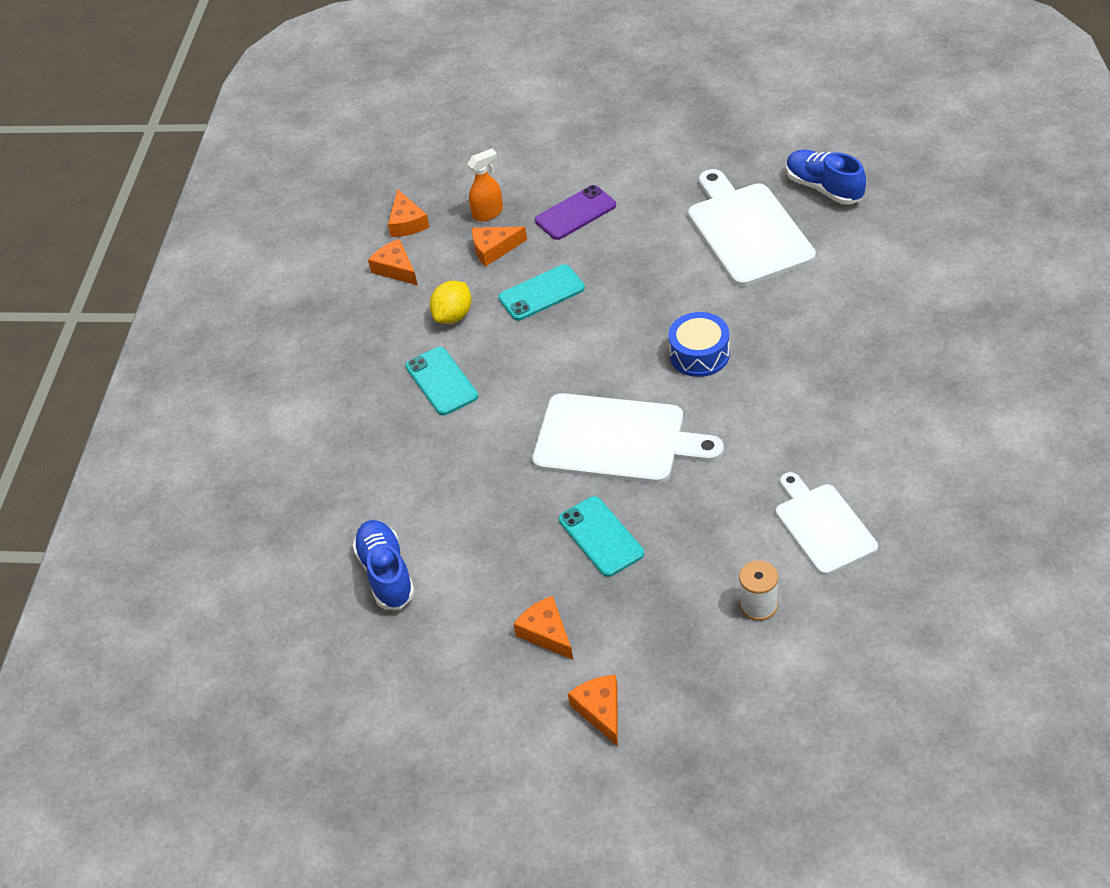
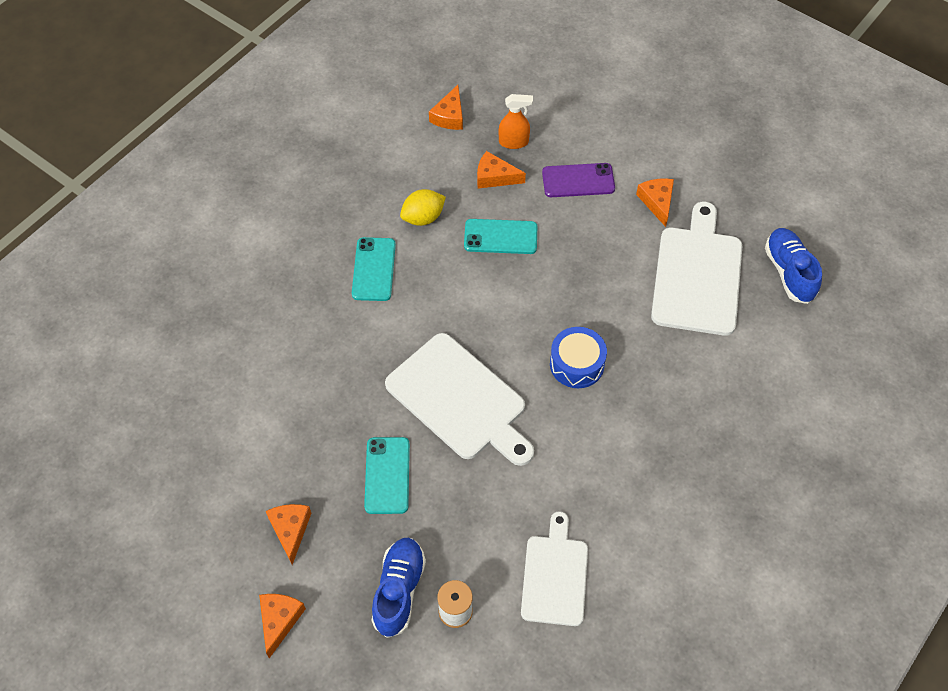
camera: 25 degrees right, 10 degrees up
blue shoe [352,520,415,609] -> blue shoe moved to [372,538,426,638]
orange cheese [368,239,418,285] -> orange cheese moved to [636,178,674,227]

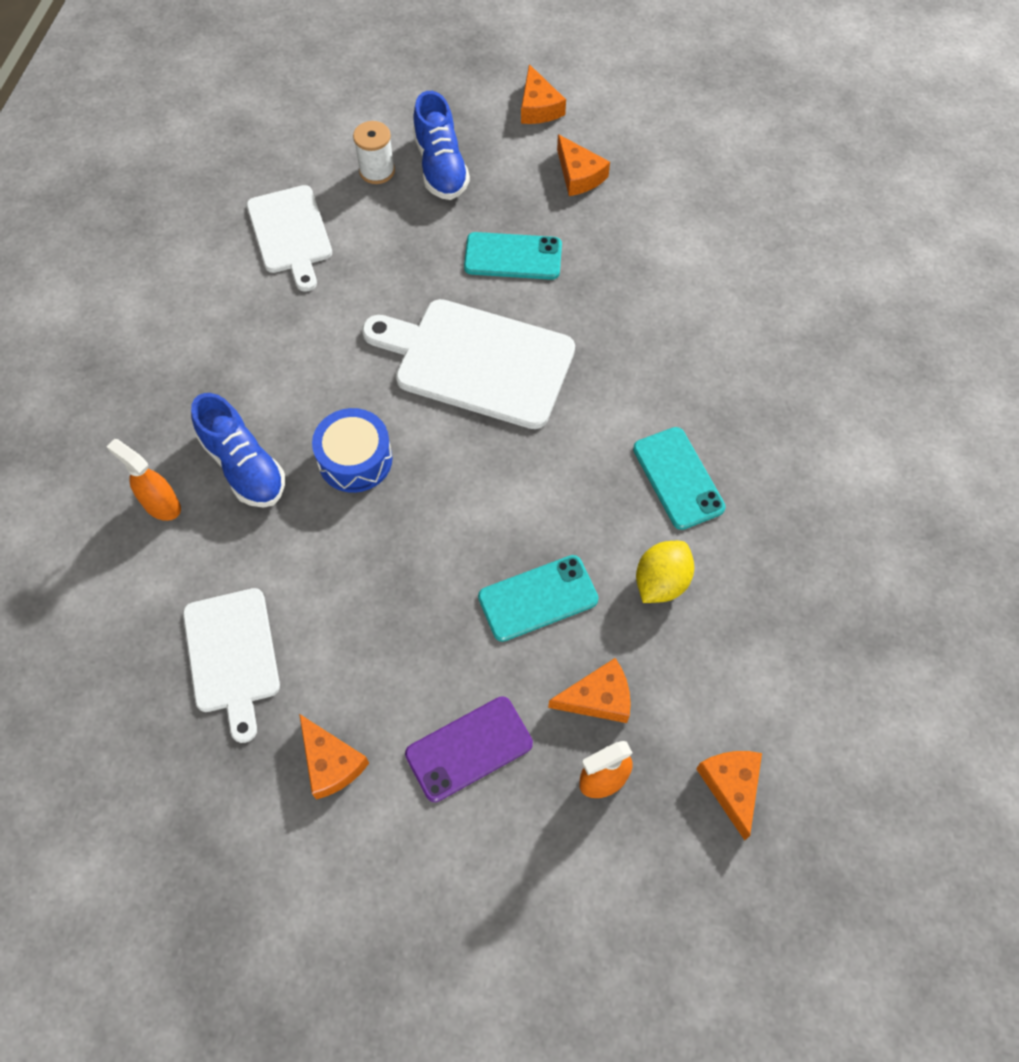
camera: 155 degrees right, 5 degrees up
turquoise phone [364,437,410,514] -> turquoise phone turned 60 degrees counterclockwise [464,232,562,280]
white cutting board [651,202,742,336] -> white cutting board [183,588,280,743], size x0.65
blue shoe [765,228,822,304] -> blue shoe moved to [191,393,285,508]
none -> orange spray bottle [106,439,181,521]

